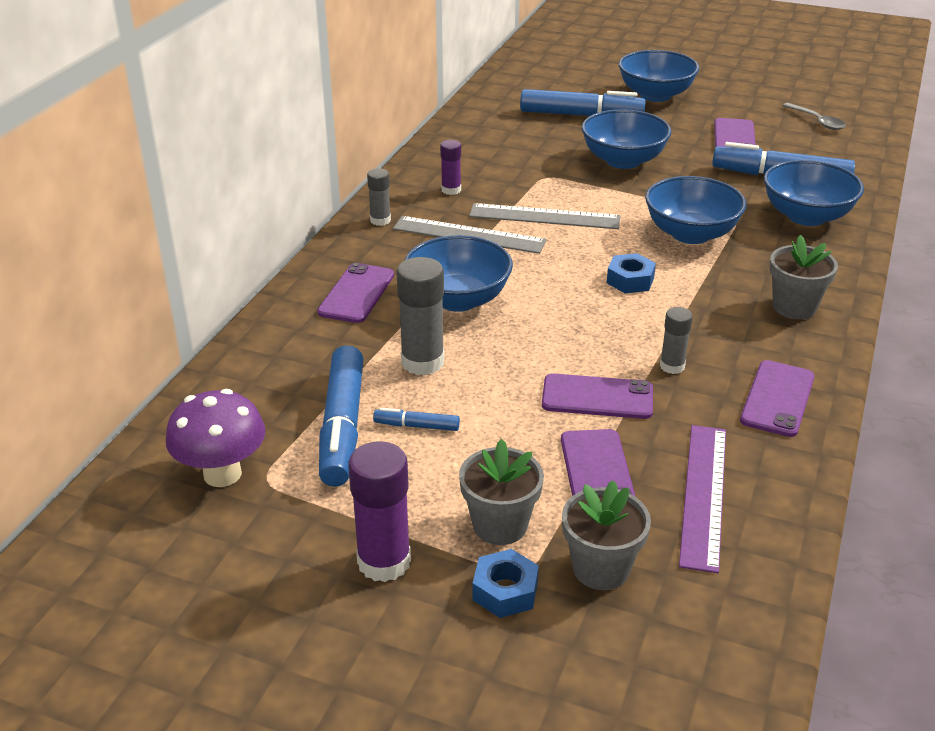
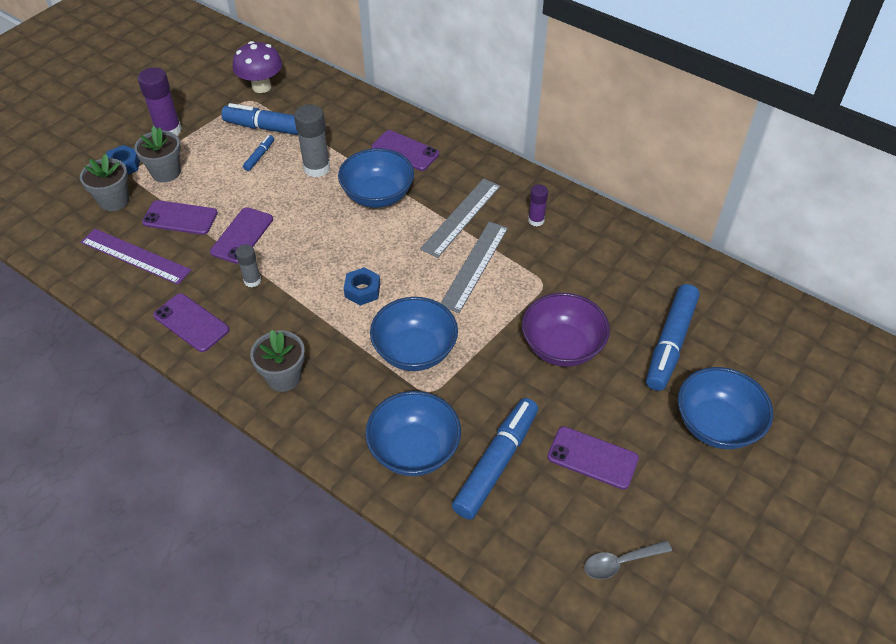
camera: 105 degrees right, 15 degrees up
grey glue stick [367,168,391,226] -> none
blue bowl [581,109,671,169] -> purple bowl [522,293,610,367]

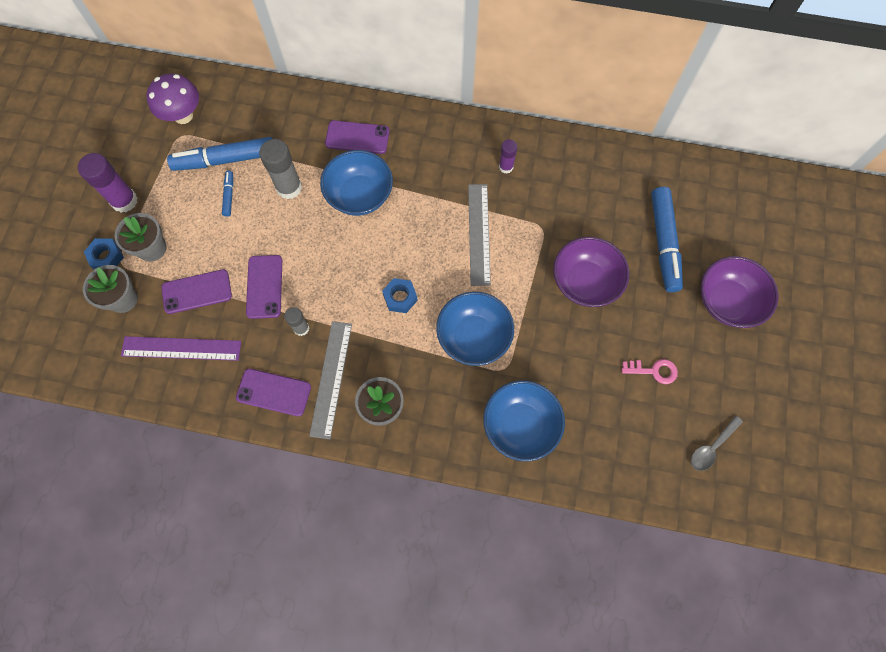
camera: 25 degrees left, 20 degrees up
grey ruler [420,178,501,258] -> grey ruler moved to [309,321,352,439]
blue marker [452,398,538,520] -> none
purple phone [547,426,639,490] -> pink key [622,359,678,384]
blue bowl [678,367,773,449] -> purple bowl [701,256,778,328]

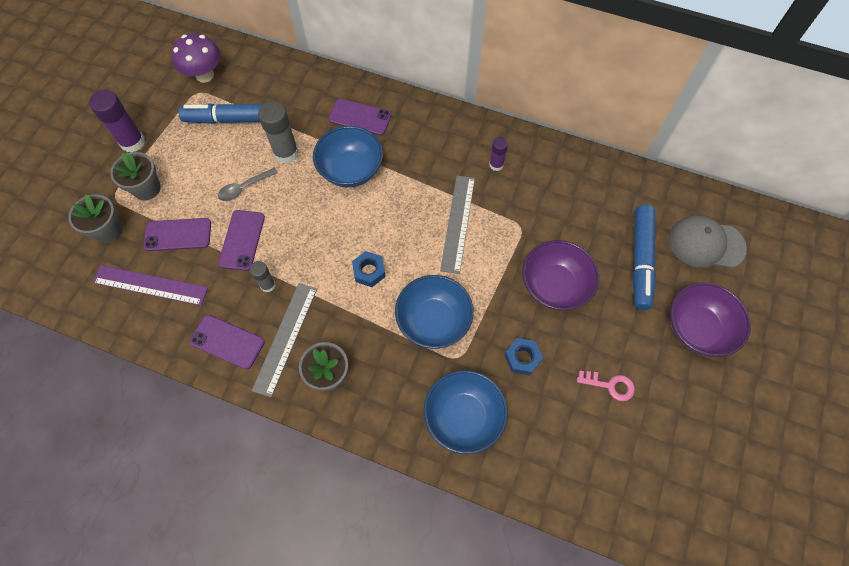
camera: 10 degrees right, 5 degrees down
blue nut [84,238,124,270] -> blue nut moved to [505,338,543,375]
blue marker [222,171,233,217] -> none
grey spoon [691,416,743,471] -> grey spoon moved to [218,167,278,201]
none -> grey cap [669,215,747,268]

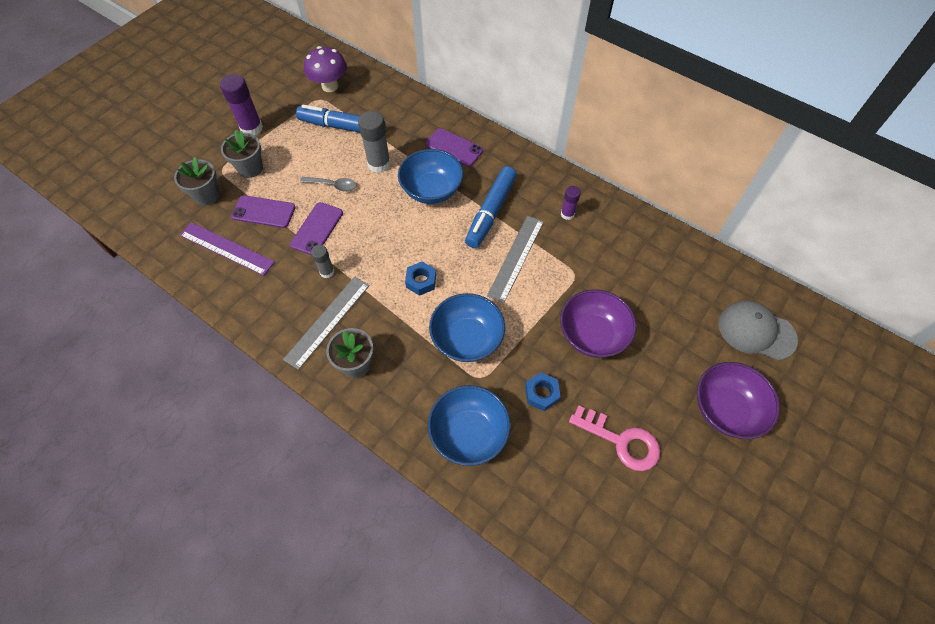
camera: 15 degrees right, 5 degrees down
purple phone [190,315,265,370] -> none
grey spoon [218,167,278,201] -> grey spoon turned 150 degrees counterclockwise [300,177,357,192]
pink key [577,371,635,401] -> pink key [569,405,660,471], size x1.61
blue marker [632,205,656,310] -> blue marker moved to [465,166,517,248]

